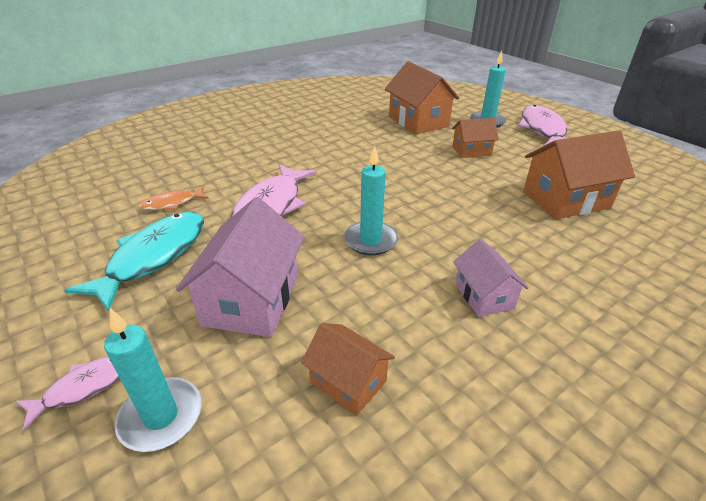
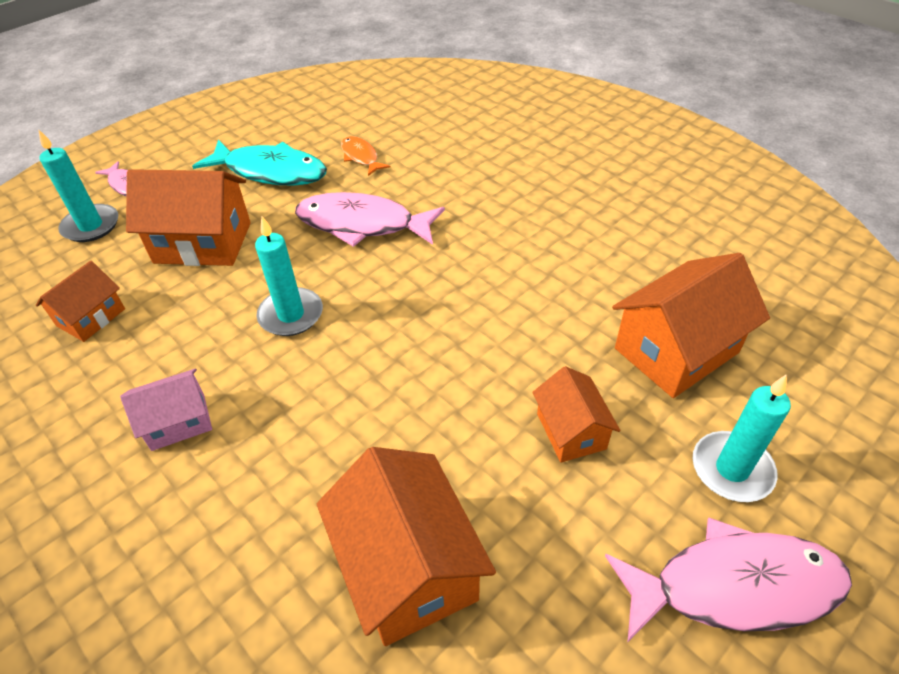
camera: 85 degrees right, 10 degrees up
pink house [176,197,305,337] -> orange house [126,169,251,266]

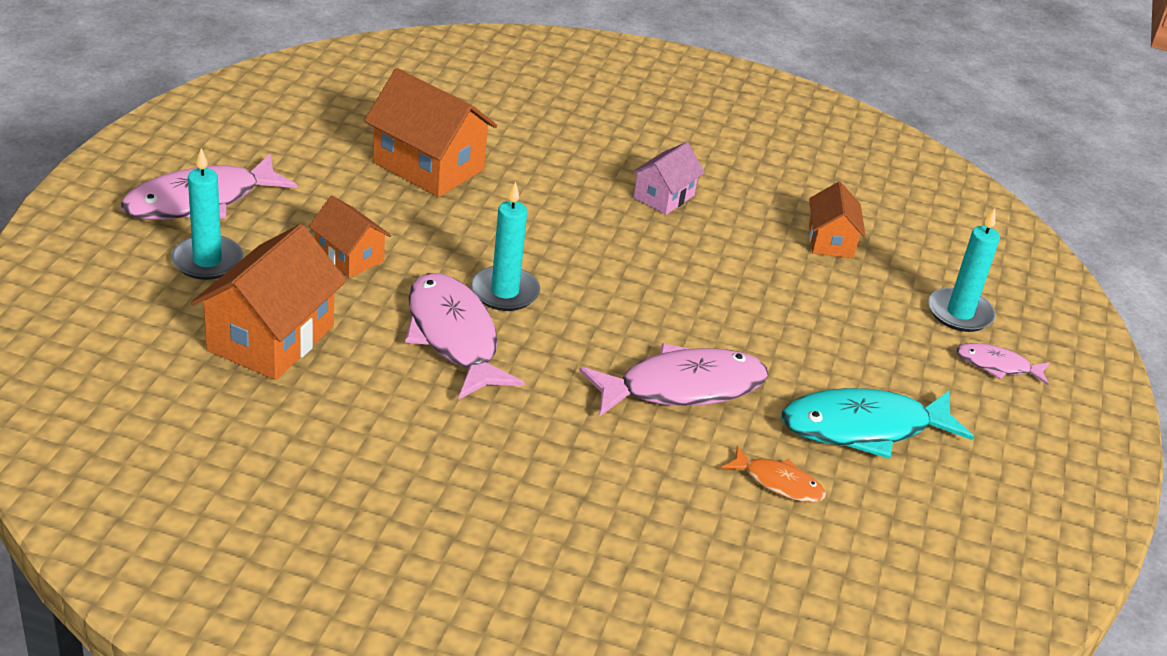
camera: 145 degrees right, 10 degrees down
orange house [126,169,251,266] -> none
turquoise candle [255,216,323,336] -> turquoise candle moved to [471,181,540,311]
none -> pink fish [405,273,525,400]

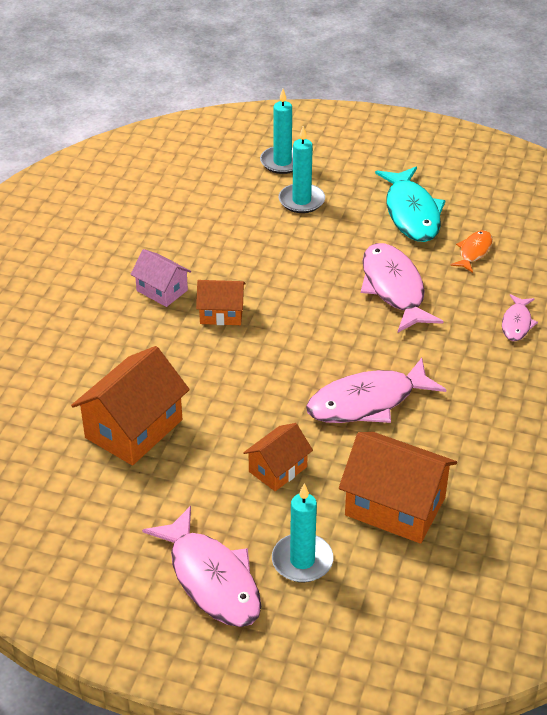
camera: 85 degrees left, 5 degrees up
turquoise candle [471,181,540,311] -> turquoise candle moved to [278,126,325,213]
orange house [809,182,866,258] -> orange house moved to [196,280,246,325]
pink fish [956,343,1050,385] -> pink fish moved to [502,294,538,341]

